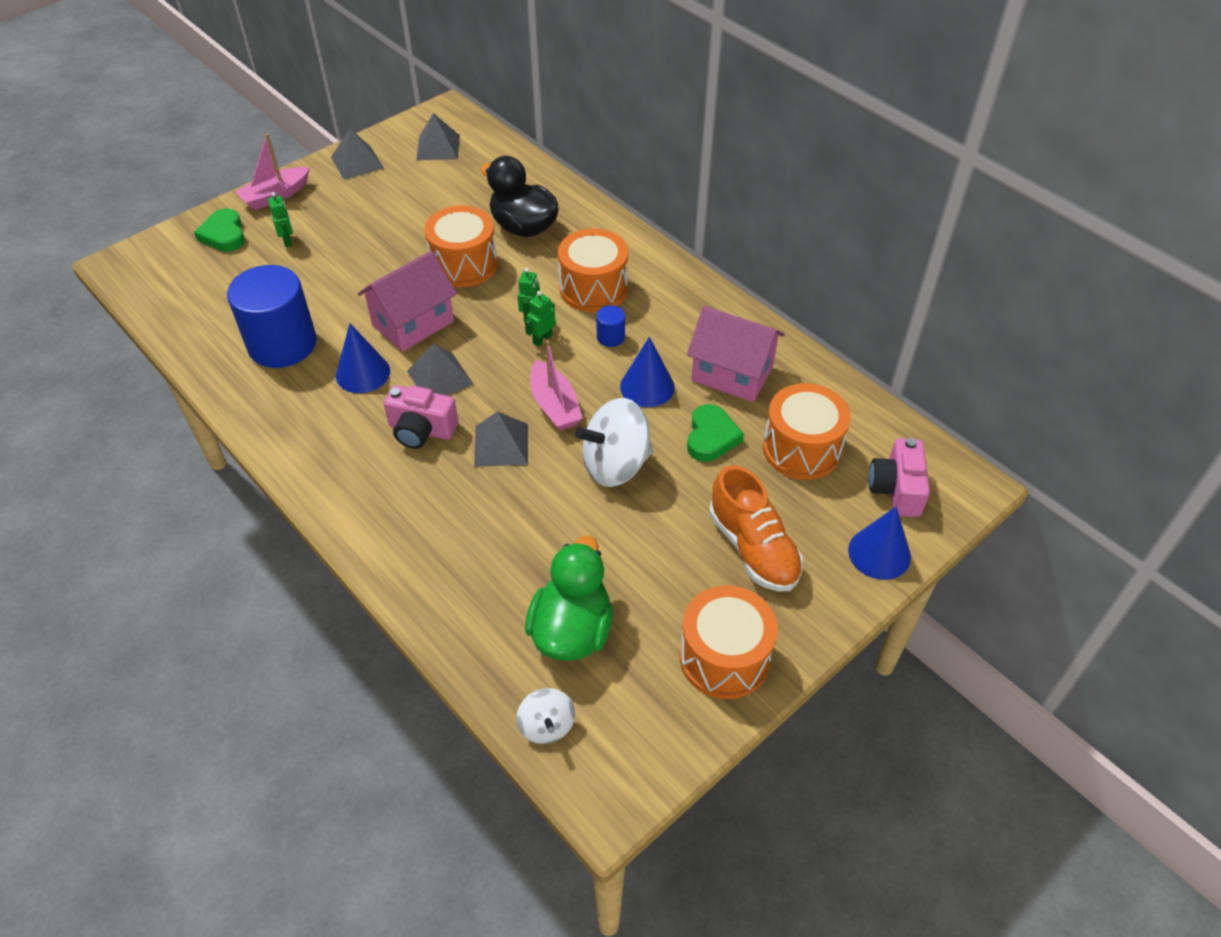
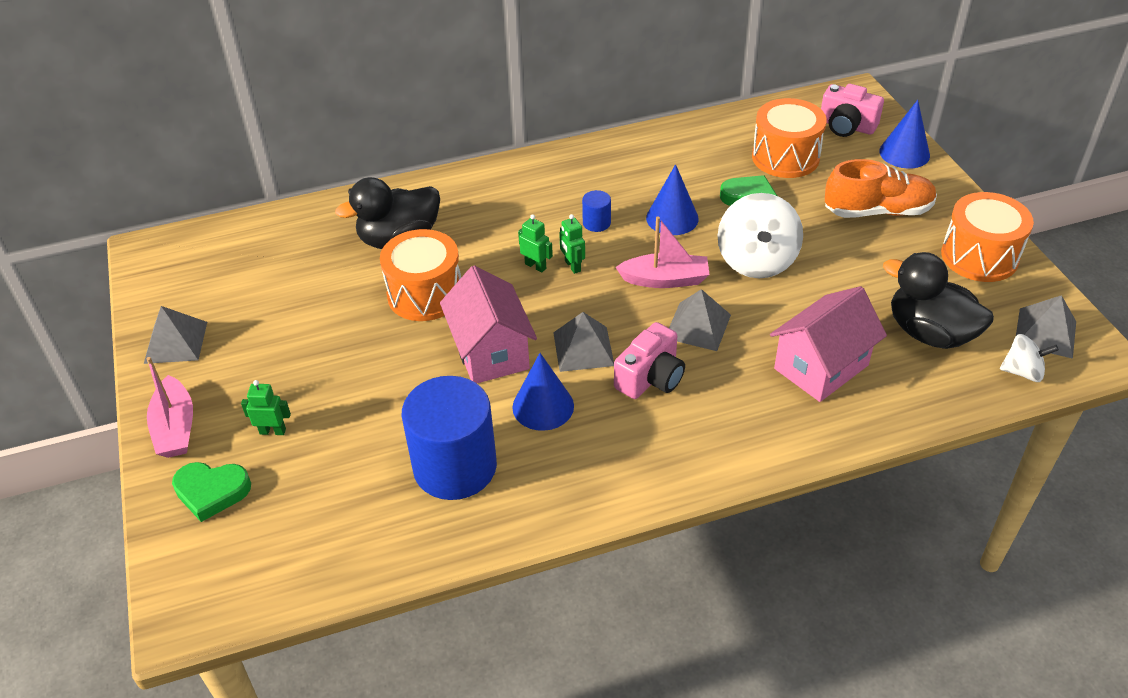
camera: 65 degrees left, 5 degrees down
grey pyramid [416,113,460,160] -> grey pyramid moved to [1016,295,1076,359]
green duck [525,536,613,661] -> black duck [883,252,994,349]
orange drum [558,229,628,312] -> none
pink house [687,306,785,402] -> pink house moved to [770,286,887,402]

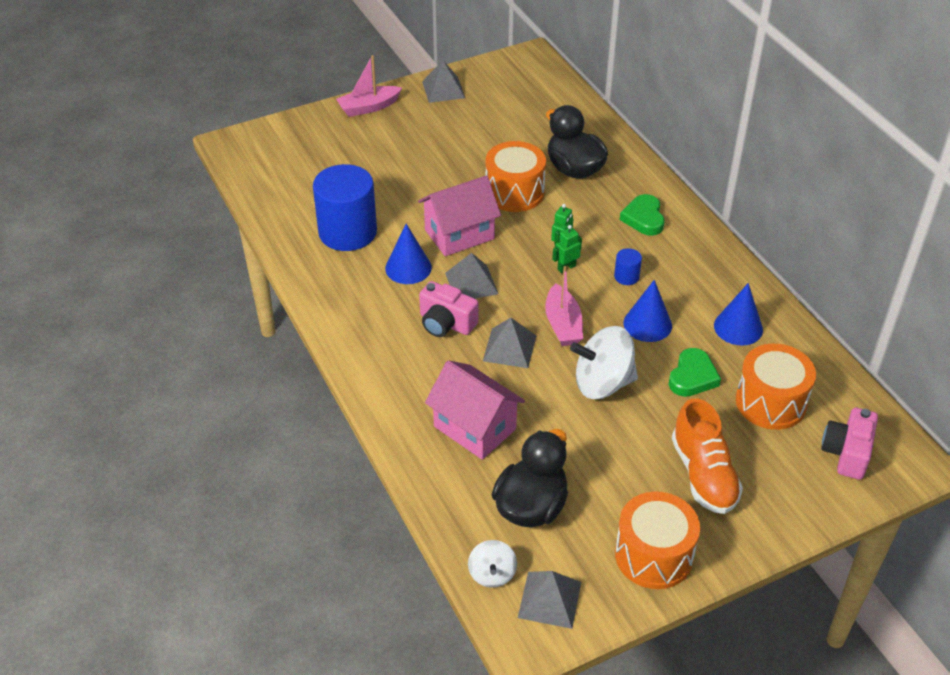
camera: 80 degrees right, 0 degrees up
green heart [172,462,251,522] -> green heart moved to [620,194,665,236]
green robot [241,380,291,435] -> none
blue cone [879,100,930,168] -> blue cone moved to [714,283,763,345]

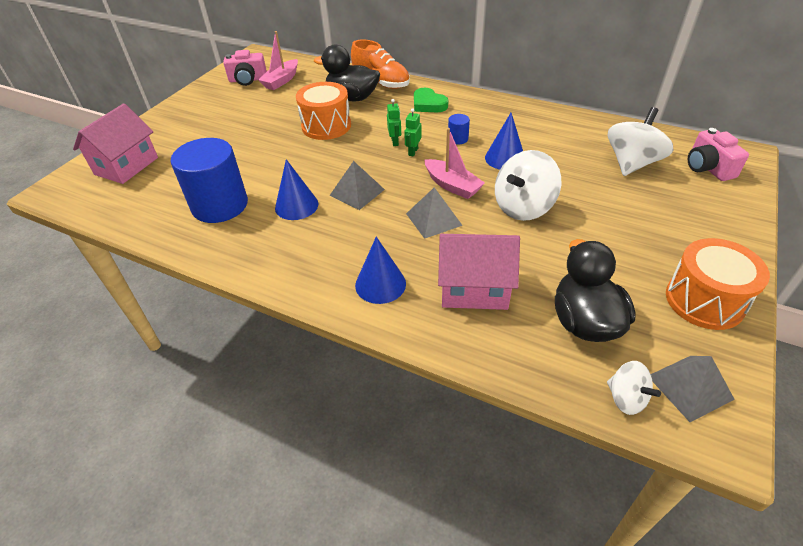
camera: 35 degrees left, 0 degrees up
pink boat [336,55,402,117] -> pink boat moved to [258,31,298,90]
pink house [418,176,501,256] -> pink house moved to [73,103,158,184]
pink camera [419,281,478,337] -> pink camera moved to [223,50,267,86]
grey pyramid [422,60,465,103] -> none
green heart [668,348,721,397] -> none
orange shoe [672,398,743,514] -> orange shoe moved to [351,40,410,89]
blue cone [714,283,763,345] -> blue cone moved to [355,237,406,304]
orange drum [736,344,816,430] -> white spinning top [608,107,673,176]

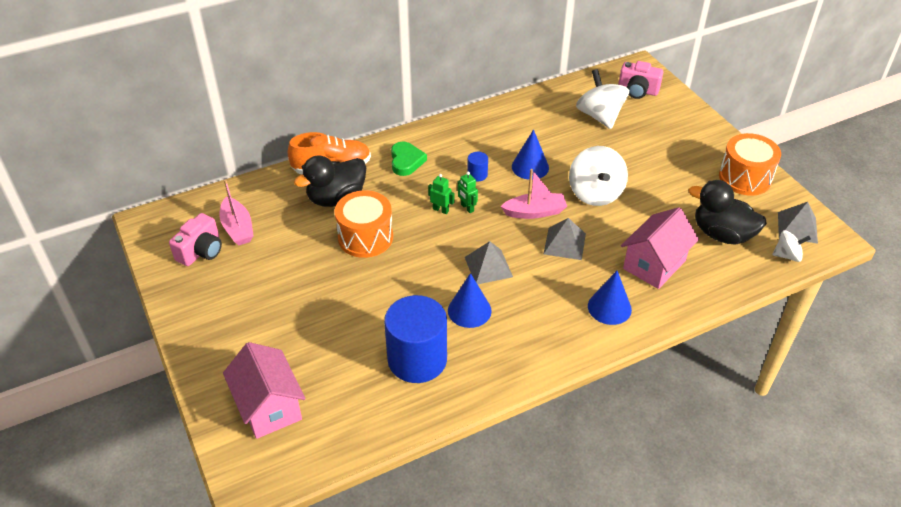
camera: 55 degrees left, 0 degrees up
green heart [414,87,448,112] -> green heart turned 90 degrees counterclockwise [391,141,427,176]

